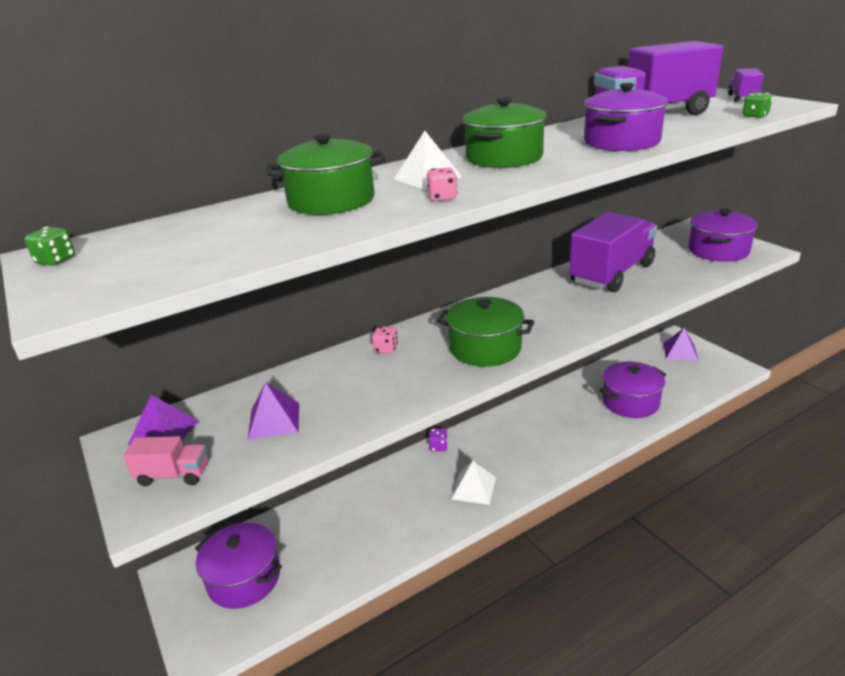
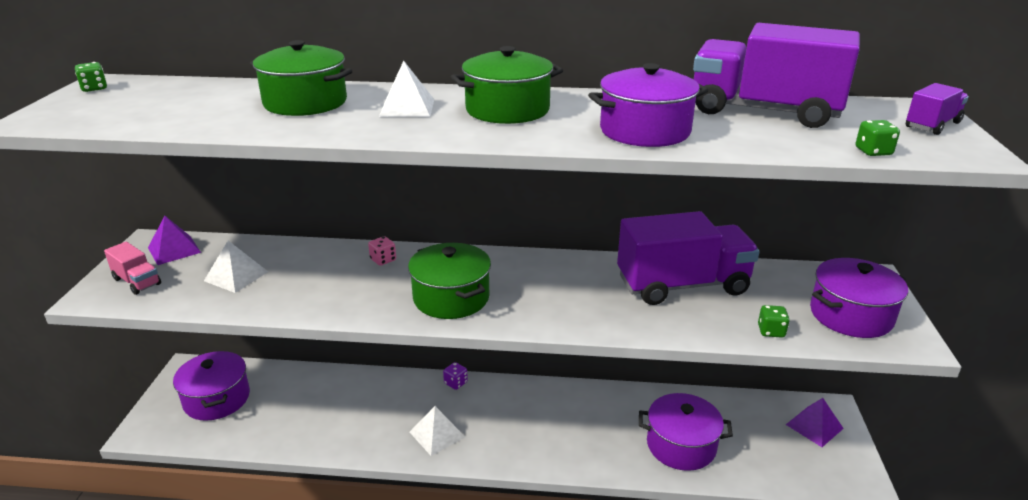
camera: 35 degrees right, 0 degrees up
purple pyramid [248,382,299,440] -> white pyramid [204,241,268,293]
pink dice [427,167,457,201] -> none
none -> green dice [758,305,790,338]

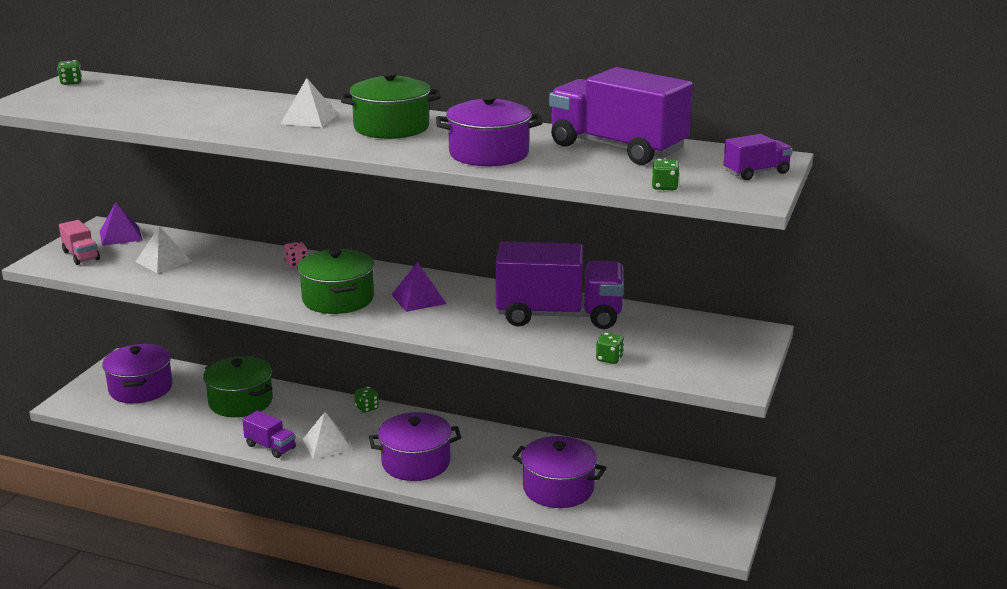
camera: 15 degrees right, 5 degrees down
green pot [250,40,352,116] -> green pot moved to [203,356,273,417]
purple dice [443,362,468,390] -> green dice [354,386,379,413]
purple pyramid [786,398,844,447] -> purple pyramid moved to [391,262,447,312]
purple pot [810,258,908,338] -> purple pot moved to [369,412,461,481]
none -> purple truck [242,411,296,458]

